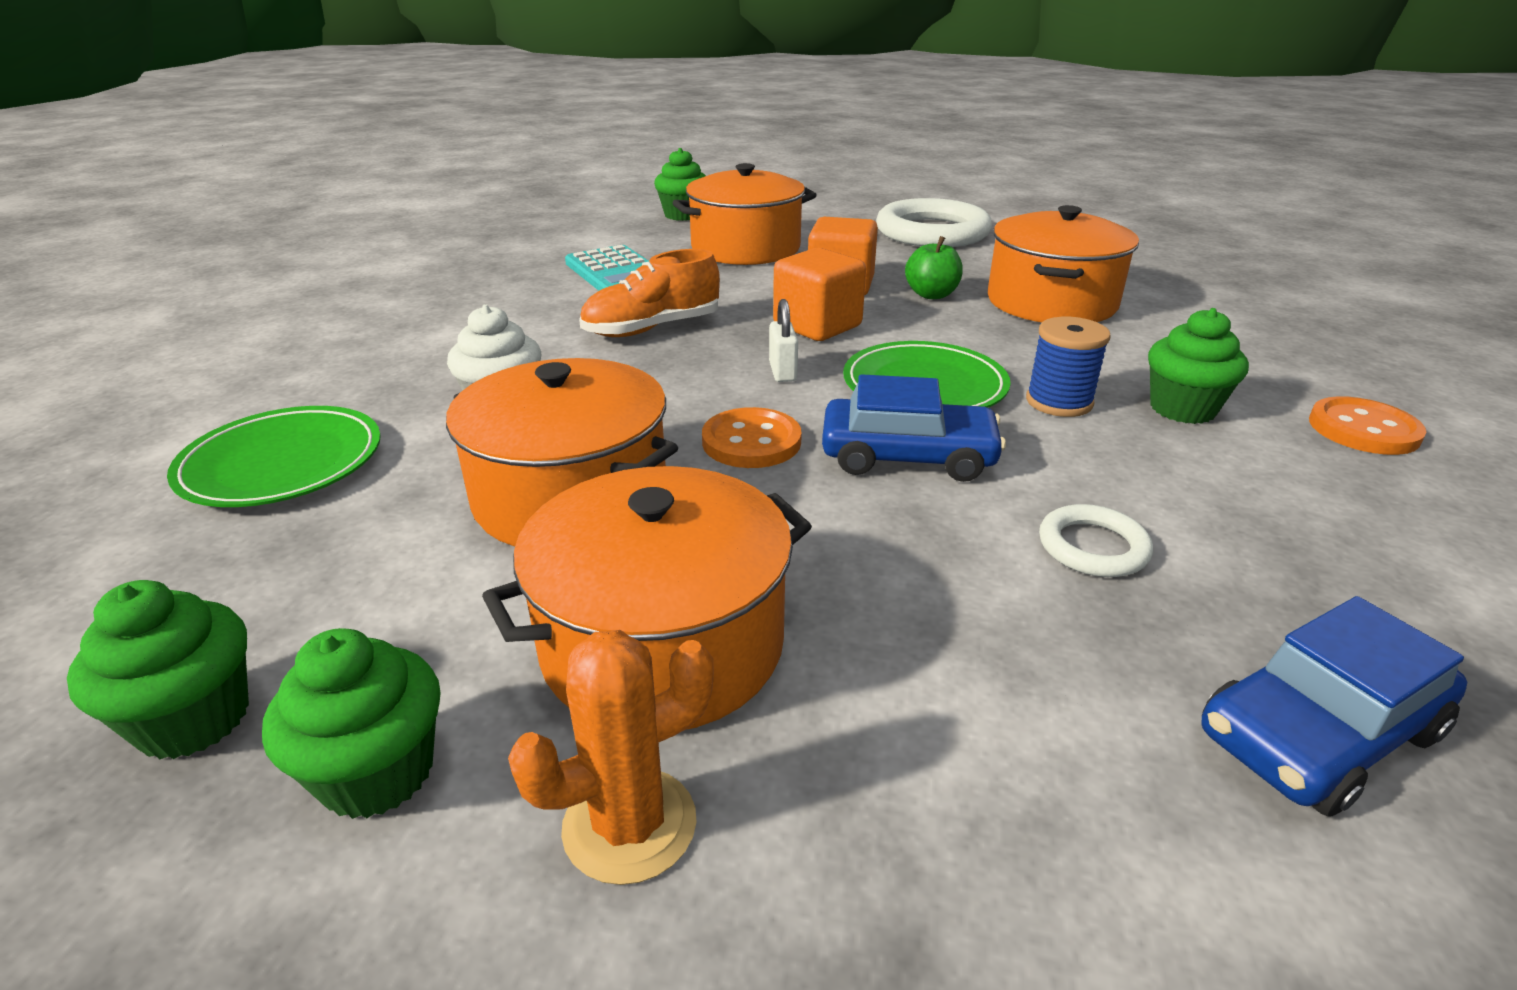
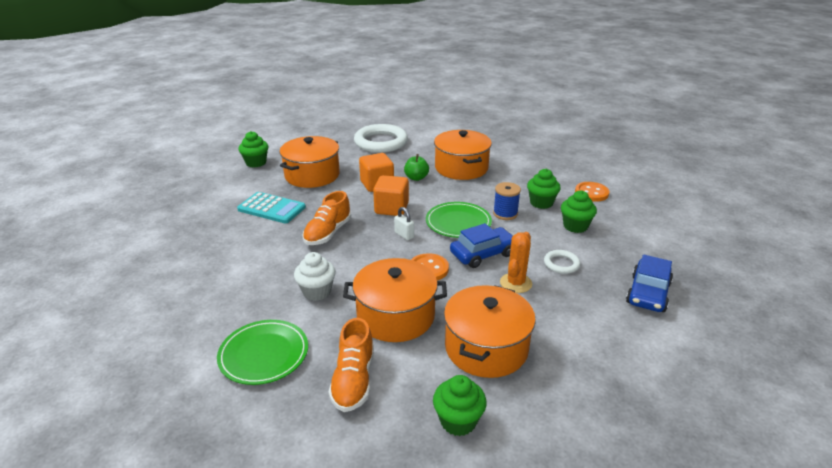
camera: 35 degrees left, 0 degrees up
green cupcake [67,580,249,759] -> green cupcake moved to [561,190,597,233]
orange cactus [508,630,714,885] -> orange cactus moved to [500,232,532,293]
none -> orange shoe [328,318,374,412]

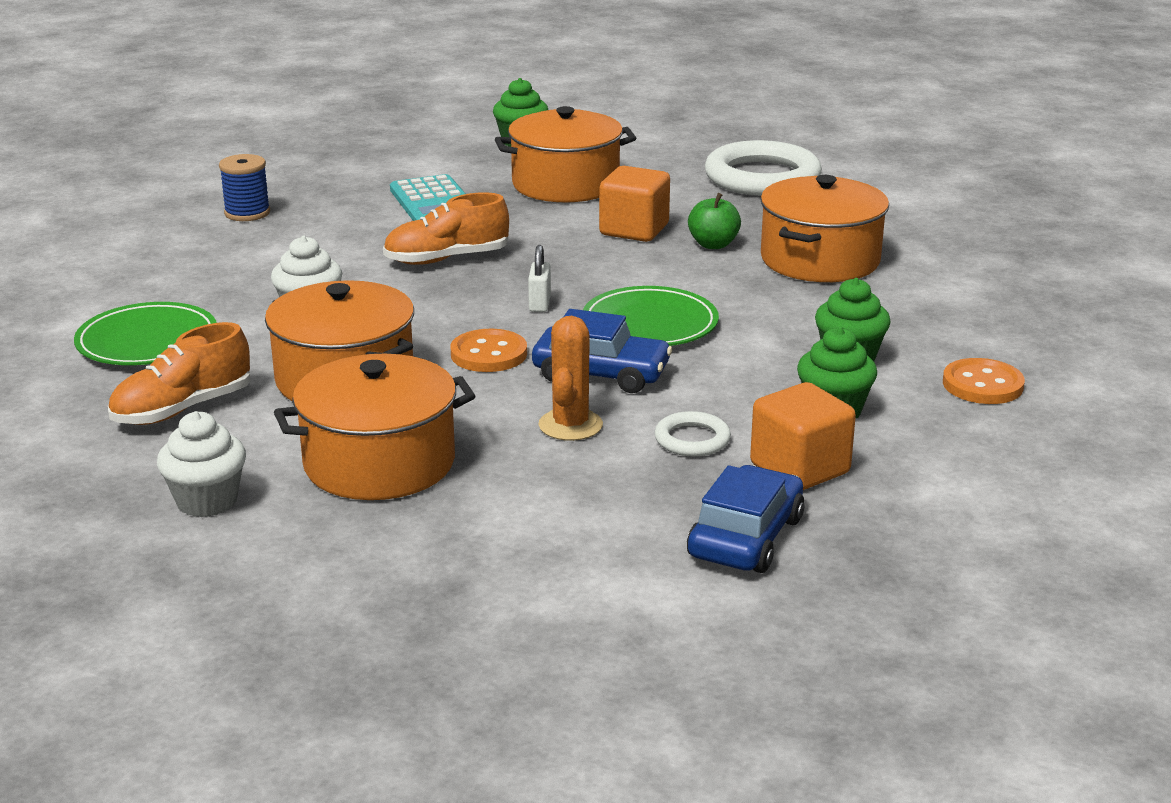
camera: 45 degrees right, 5 degrees down
orange cube [373,175,409,216] -> orange cube moved to [750,382,856,490]
green cupcake [433,375,487,436] -> white cupcake [157,411,246,517]
blue spool [493,182,521,220] -> blue spool moved to [219,154,270,221]
orange cactus [500,232,532,293] -> orange cactus turned 60 degrees counterclockwise [538,316,603,441]
blue car [626,254,673,312] -> blue car turned 135 degrees clockwise [687,465,804,573]

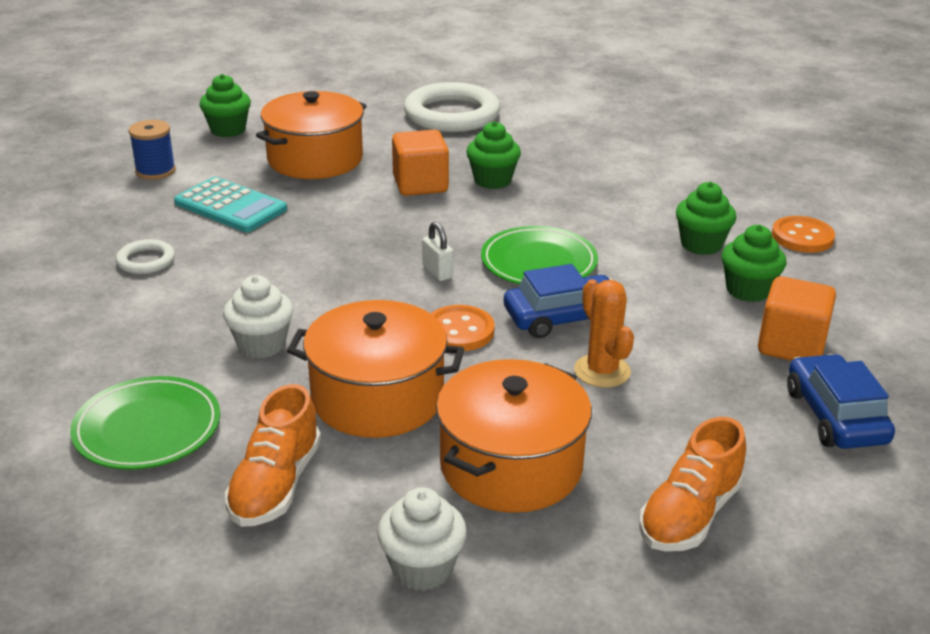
camera: 35 degrees left, 5 degrees up
blue spool [219,154,270,221] -> blue spool moved to [129,120,176,180]
orange shoe [383,192,509,265] -> orange shoe moved to [639,417,746,551]
white ring [655,411,731,457] -> white ring moved to [116,239,175,274]
green apple [688,193,741,249] -> green cupcake [466,121,521,189]
orange pot [760,175,889,282] -> none

